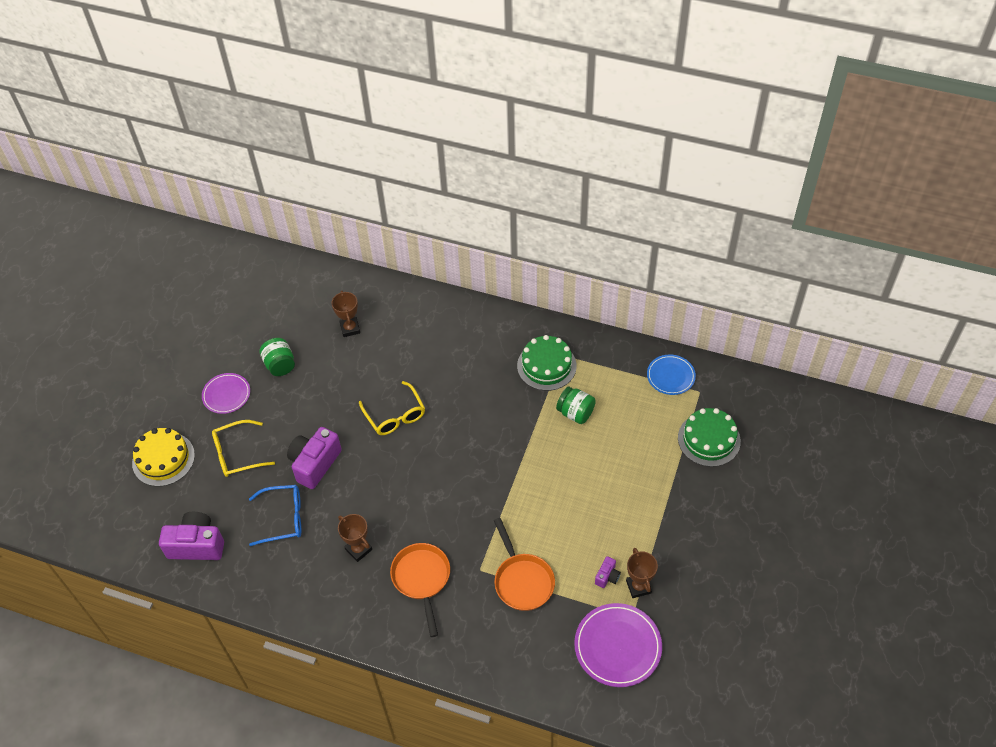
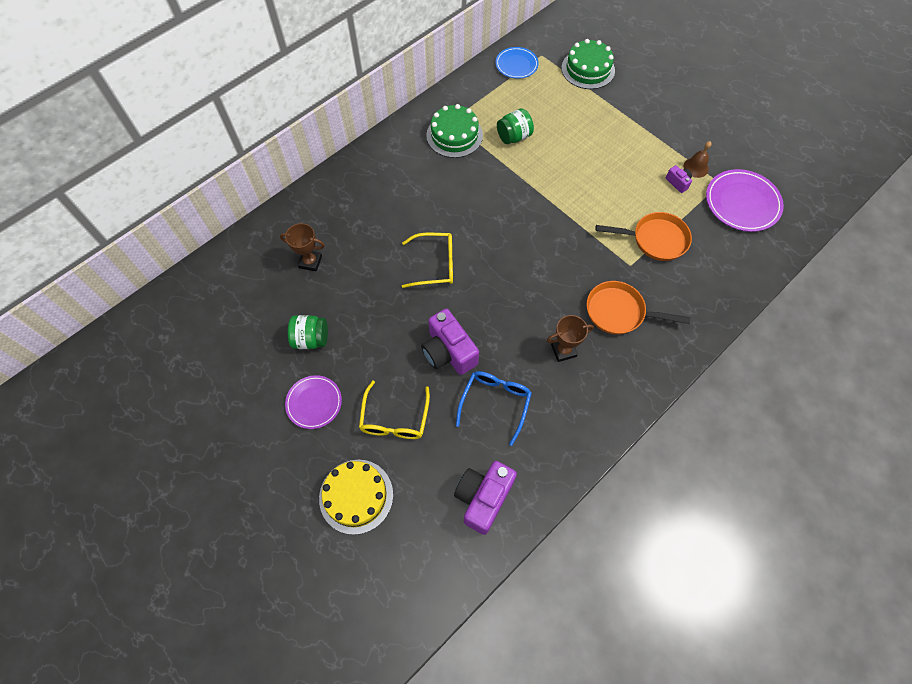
camera: 65 degrees left, 10 degrees up
brown trophy [626,548,658,598] -> brown bell [683,141,711,178]

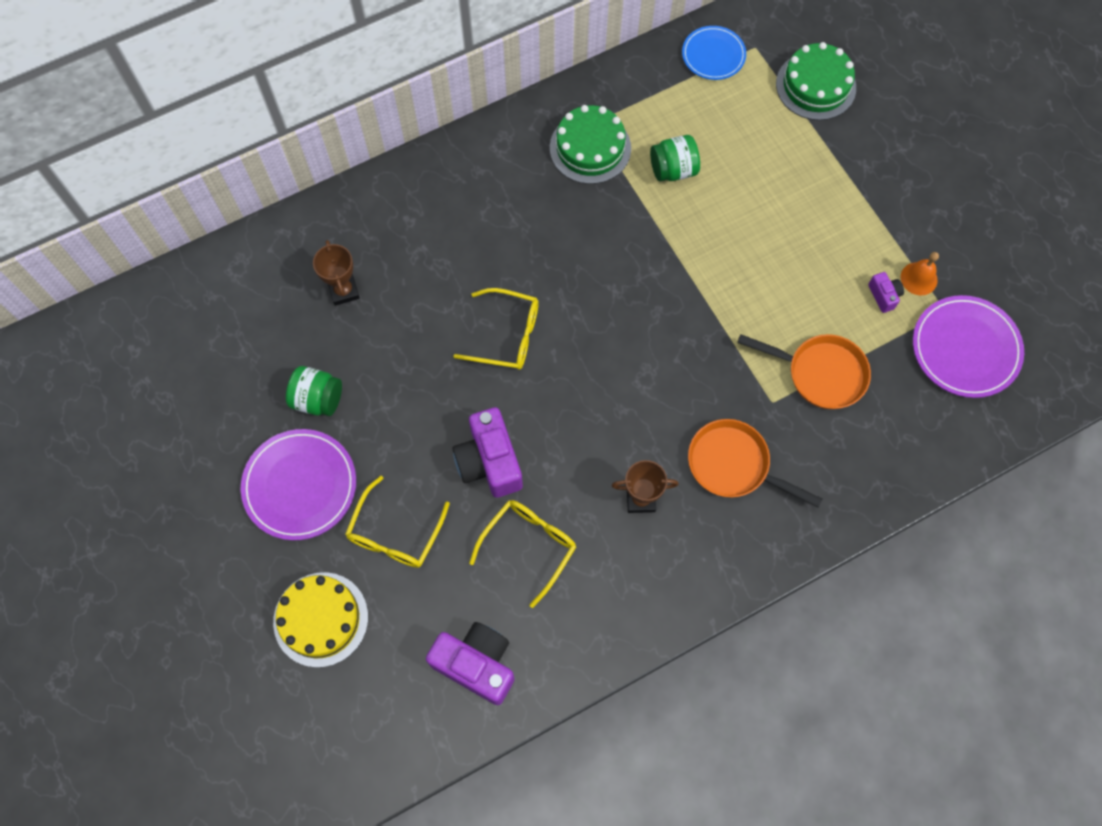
camera: 15 degrees right, 5 degrees up
brown trophy [280,223,325,272] -> brown trophy turned 45 degrees clockwise [313,240,360,306]
purple plate [285,375,342,429] -> purple plate [241,429,356,540], size x1.56
purple camera [454,461,517,535] -> purple camera turned 75 degrees clockwise [426,622,515,705]
blue glasses [456,371,532,446] -> yellow glasses [469,500,576,608]
brown bell [683,141,711,178] -> orange bell [901,252,939,296]

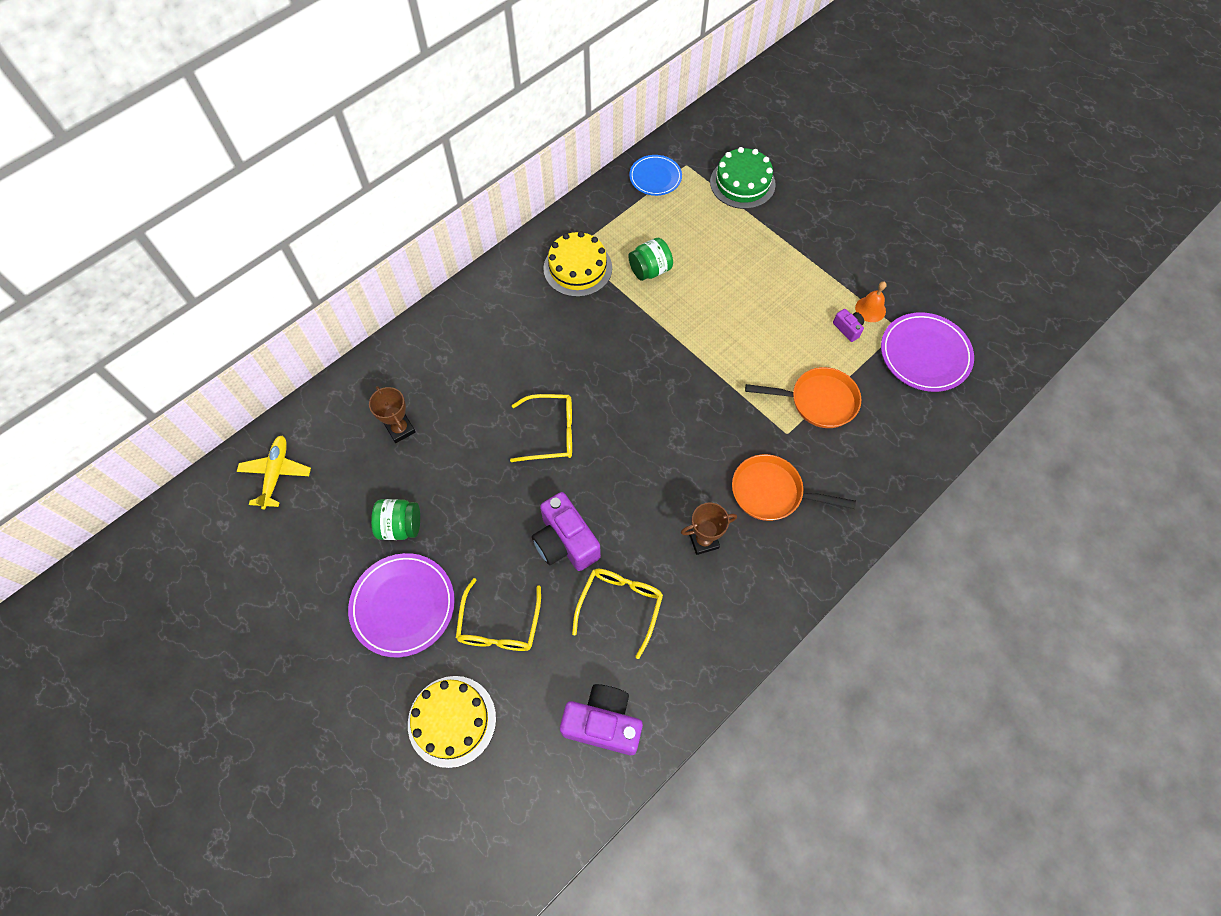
camera: 15 degrees left, 5 degrees down
green cake [550,105,631,184] -> yellow cake [543,231,612,297]
none -> yellow plane [237,436,311,509]

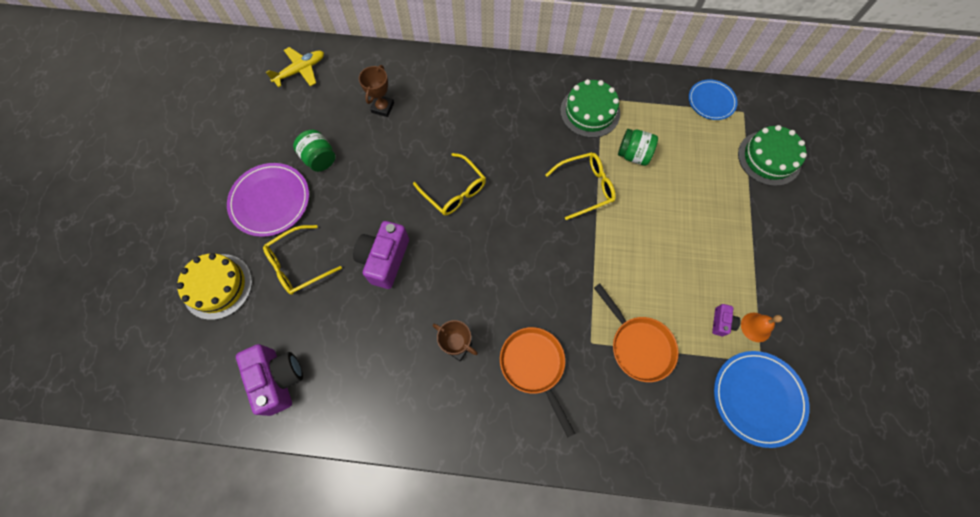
camera: 50 degrees right, 5 degrees up
yellow cake [543,231,612,297] -> green cake [560,79,620,138]
yellow glasses [572,569,663,659] -> yellow glasses moved to [546,152,616,220]
purple plate [881,312,974,392] -> blue plate [714,351,809,448]

